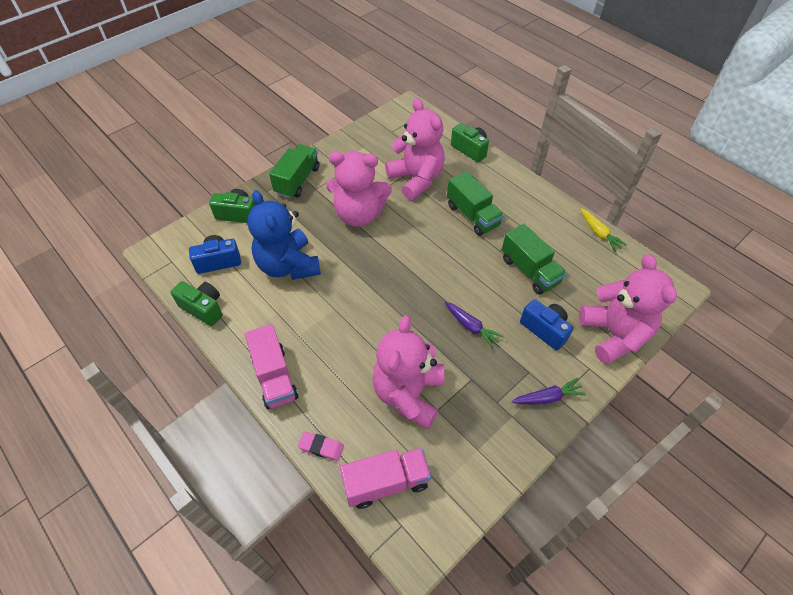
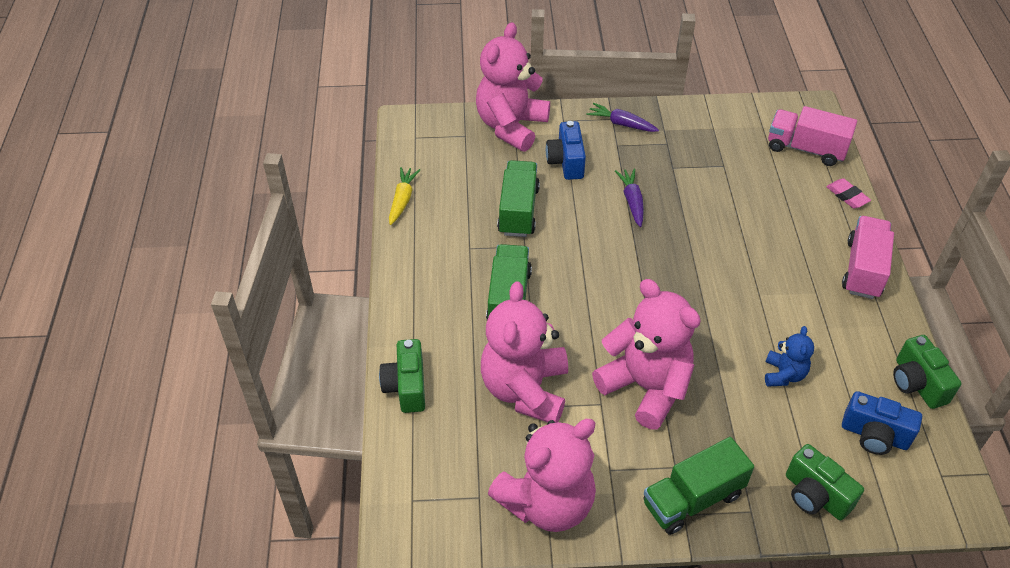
camera: 140 degrees left, 5 degrees down
blue teddy bear [247,190,321,280] -> blue teddy bear [765,326,814,387], size x0.49
pink teddy bear [372,315,445,429] -> pink teddy bear moved to [488,419,596,532]

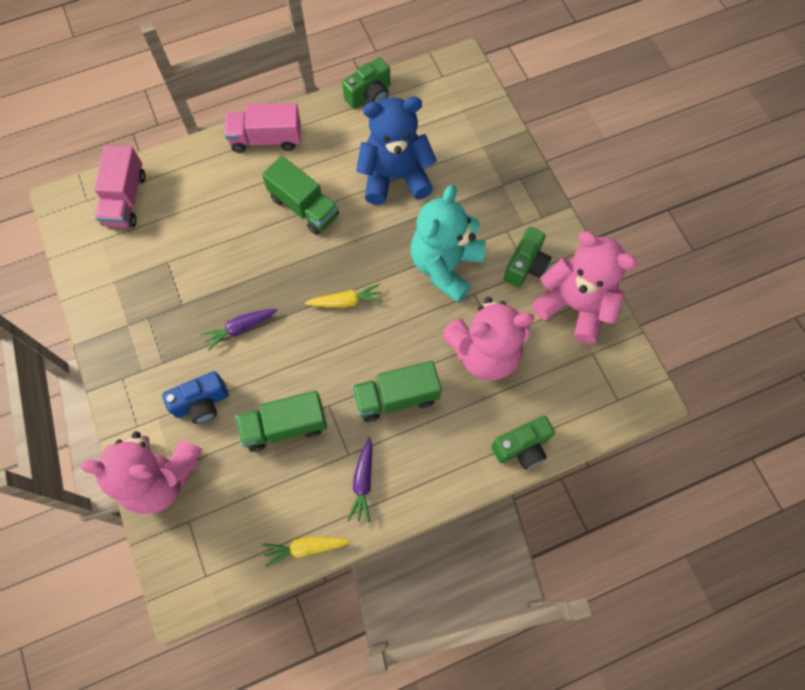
camera: 110 degrees left, 20 degrees up
purple carrot [586,103,659,132] -> purple carrot moved to [347,437,373,523]
pink teddy bear [592,279,701,430] -> turquoise teddy bear [411,185,486,303]
green truck [644,437,754,535] -> green truck moved to [262,156,339,235]
blue teddy bear [765,326,814,387] -> blue teddy bear [356,97,437,205], size x2.06
green camera [786,444,864,520] -> green camera moved to [504,227,552,287]
pink eraser [826,178,871,209] -> none
blue camera [842,391,922,455] -> none
none -> yellow carrot [305,284,383,308]

